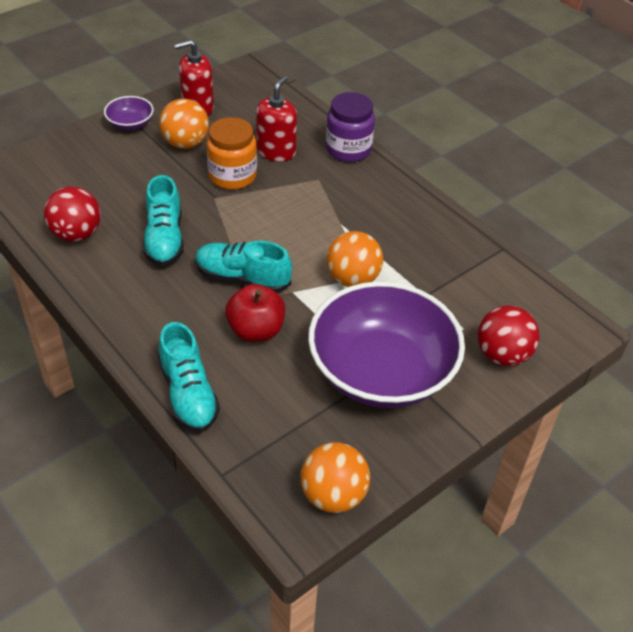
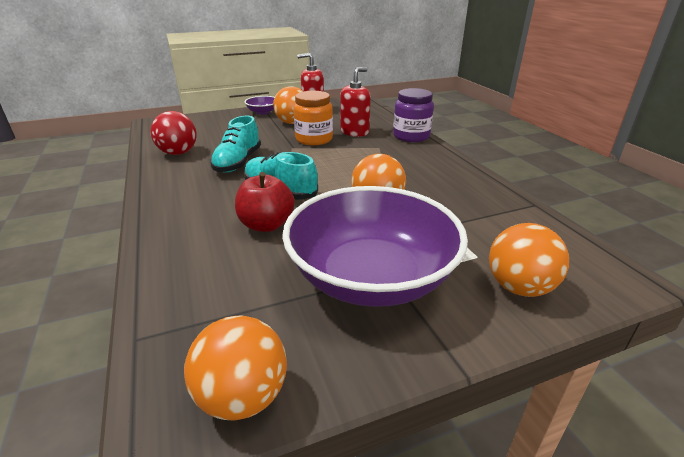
camera: 20 degrees right, 15 degrees down
turquoise shoe [158,322,220,432] -> none
red ball [478,305,539,366] -> orange ball [489,223,569,297]

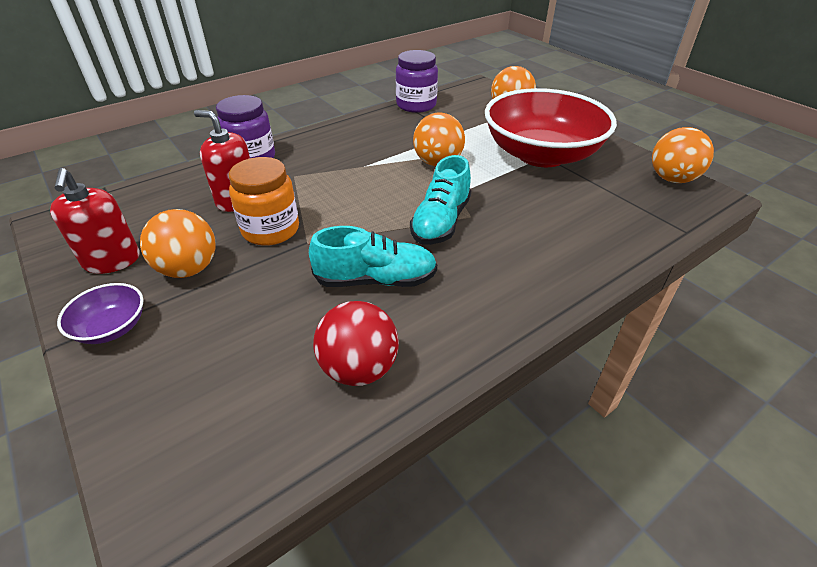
camera: 105 degrees left, 10 degrees up
red apple [235,172,294,232] -> none
purple bowl [282,186,468,307] -> red bowl [485,88,617,167]
none -> purple jar [396,50,438,113]

